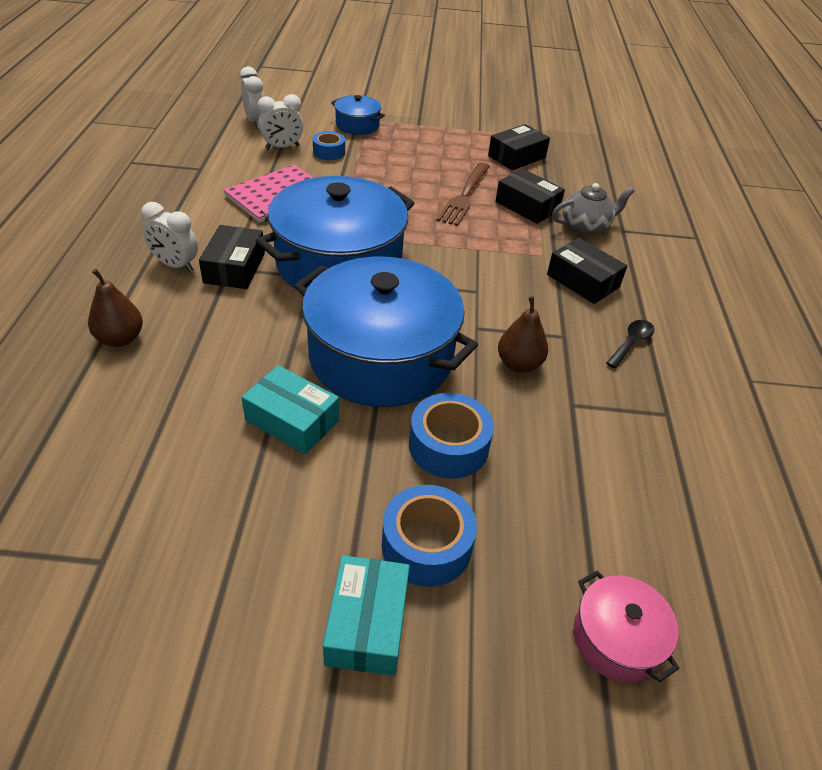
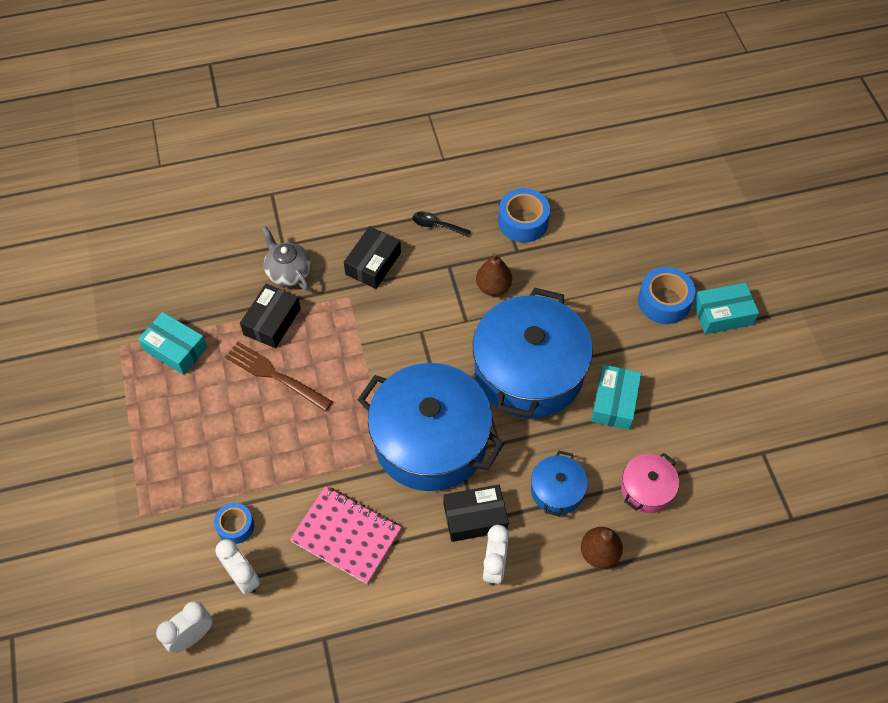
camera: 105 degrees left, 15 degrees up
blue pot [331,95,385,135] -> blue pot moved to [531,451,588,516]
blue tape [409,393,494,479] -> blue tape moved to [498,188,550,243]
brown fork [437,163,490,226] -> brown fork turned 150 degrees counterclockwise [225,342,333,411]
black box [488,124,550,170] -> turquoise box [138,312,207,375]
pink pot [573,570,680,682] -> pink pot moved to [621,453,679,513]

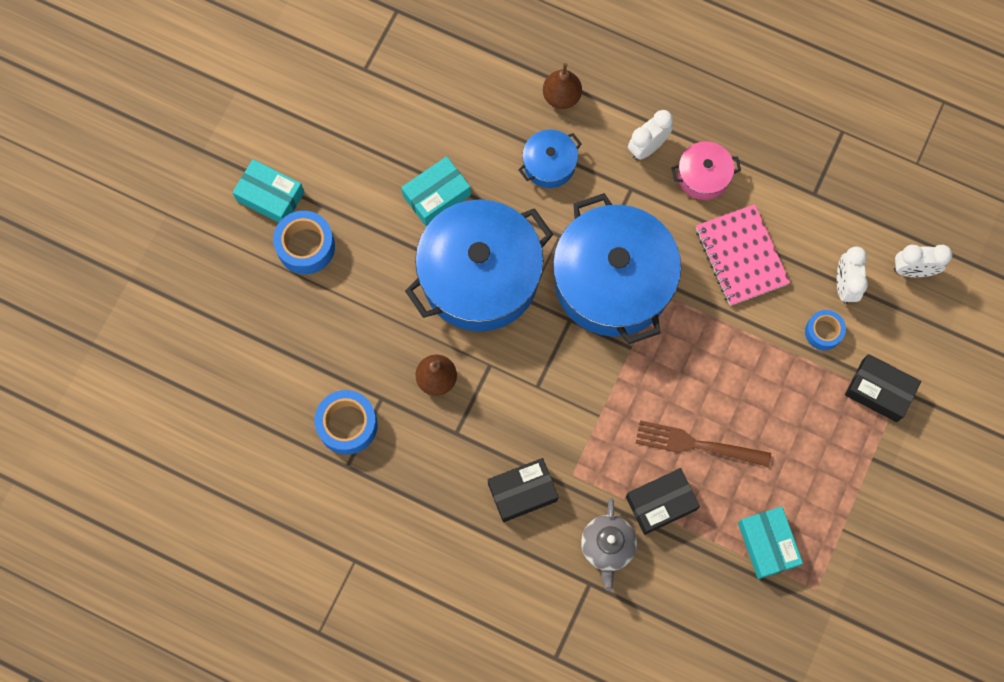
camera: 140 degrees left, 15 degrees up
brown fork [225,342,333,411] -> brown fork turned 120 degrees clockwise [636,420,771,467]
black spoon [413,211,471,237] -> none
black box [444,485,509,542] -> black box moved to [845,354,921,422]
pink pot [621,453,679,513] -> pink pot moved to [671,141,741,200]

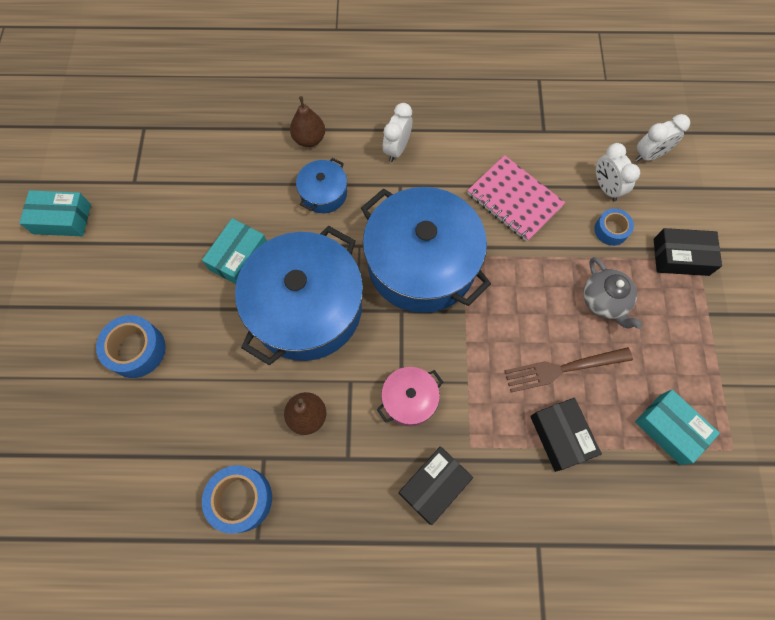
camera: 25 degrees left, 5 degrees down
turquoise box [232,159,304,223] -> turquoise box moved to [19,190,91,236]
grey teapot [581,498,637,591] -> grey teapot moved to [583,257,643,329]
black box [626,468,700,535] -> black box turned 60 degrees counterclockwise [530,398,602,472]
pink pot [671,141,741,200] -> pink pot moved to [377,367,443,426]

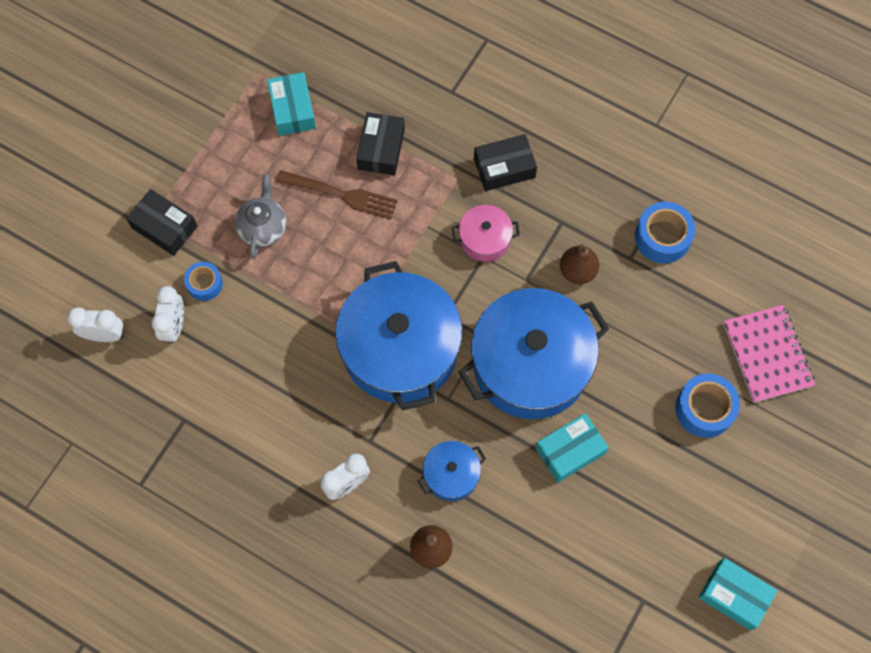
camera: 150 degrees left, 0 degrees up
pink notebook [467,155,565,242] -> pink notebook moved to [723,305,815,403]

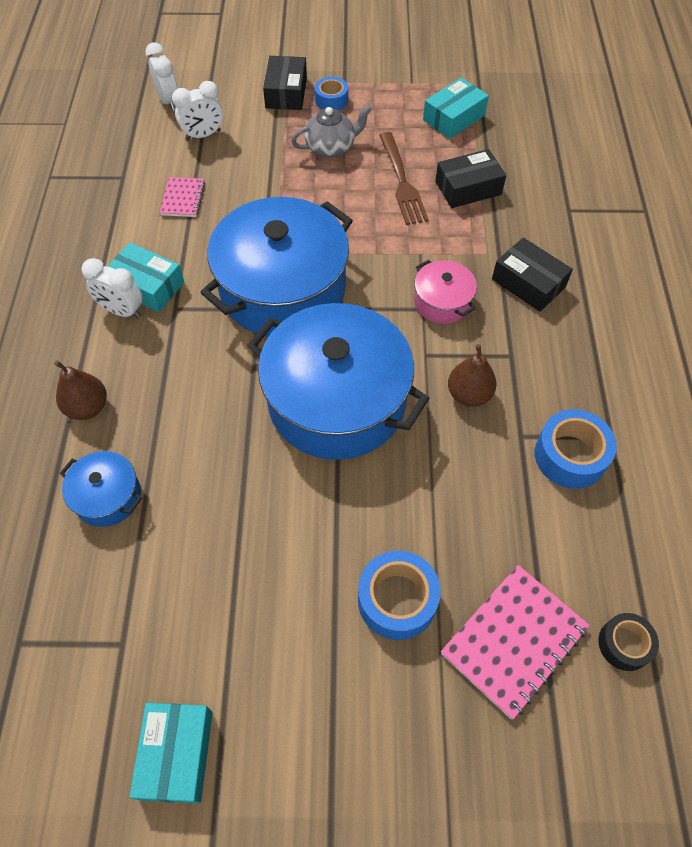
camera: 60 degrees right, 10 degrees down
blue tape [184,262,223,301] -> blue tape moved to [315,77,348,110]
blue pot [417,441,486,501] -> blue pot moved to [60,451,142,527]
turquoise box [535,413,609,483] -> turquoise box moved to [107,242,184,312]
none -> pink notebook [160,177,205,217]
none -> black tape [599,613,659,671]

